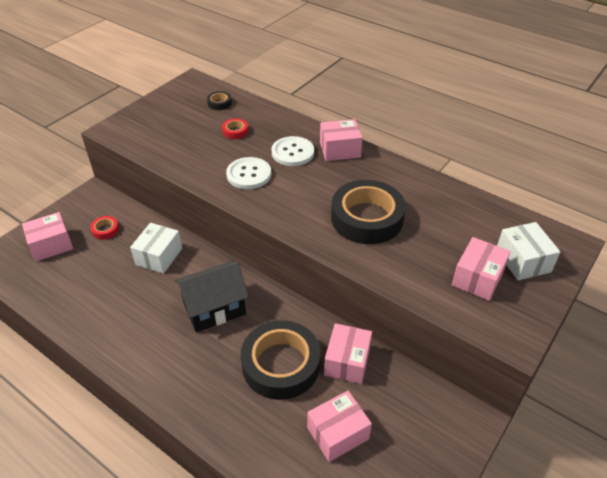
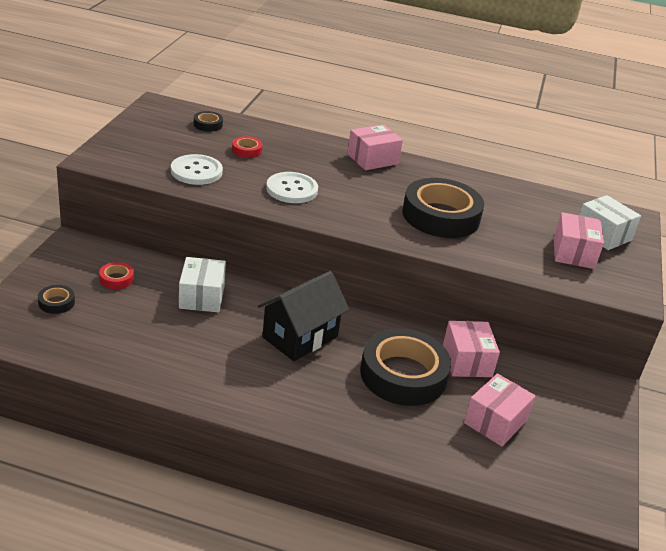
camera: 25 degrees left, 10 degrees down
pink box [22,212,73,262] -> black tape [38,285,75,314]
white button [271,136,314,166] -> white button moved to [171,154,223,185]

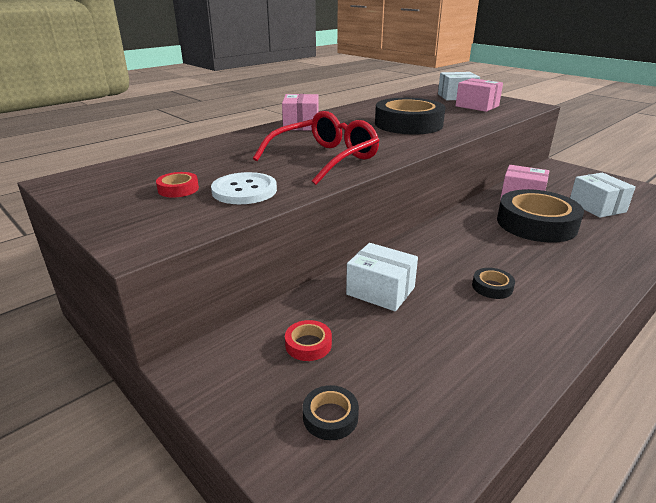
camera: 55 degrees left, 5 degrees down
black tape [194,111,223,132] -> black tape moved to [472,268,515,299]
red tape [232,136,263,158] -> red tape moved to [156,172,199,198]
black house [258,271,349,361] -> none
white button [266,172,318,203] -> red glasses [253,111,380,185]
pink box [464,374,535,446] -> white box [570,173,636,218]

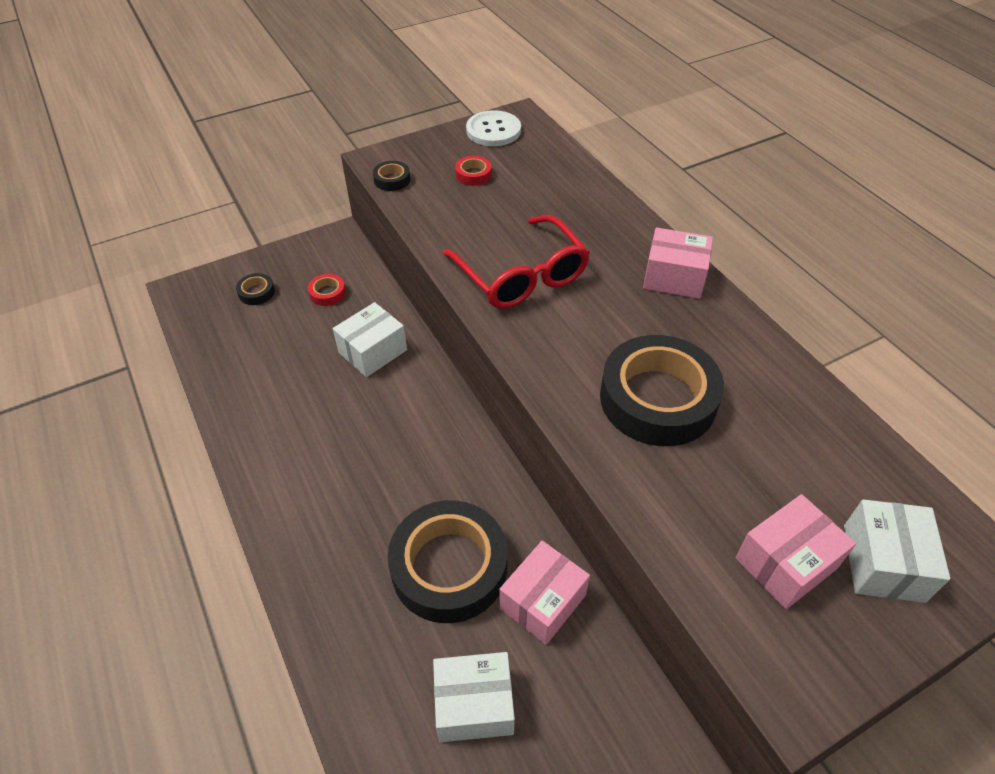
camera: 105 degrees right, 20 degrees up
white button [211,172,277,204] -> white button moved to [466,110,521,146]
black tape [472,268,515,299] -> black tape moved to [373,161,410,191]

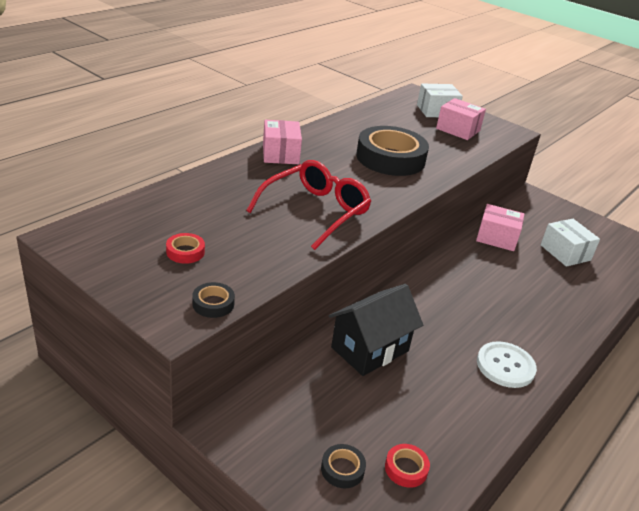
camera: 115 degrees left, 15 degrees down
red tape [308,274,346,306] -> red tape moved to [385,444,430,488]
white box [333,302,407,377] -> black house [329,284,423,376]
black tape [388,500,507,623] -> none
white button [466,110,521,146] -> white button moved to [477,341,537,388]

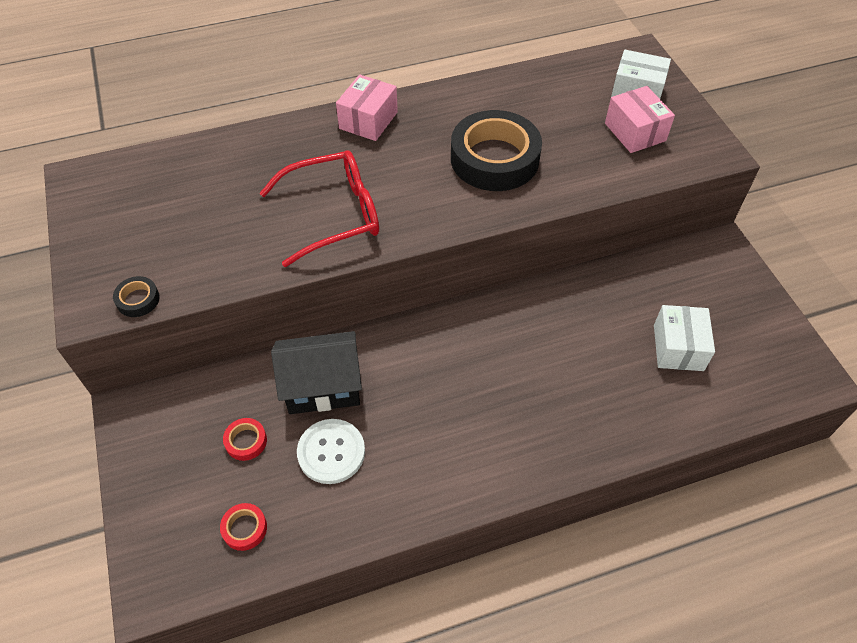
camera: 35 degrees right, 20 degrees up
red tape [166,233,205,264] -> red tape moved to [223,418,267,461]
black tape [321,444,366,488] -> none
pink box [476,204,524,251] -> none
white button [477,341,537,388] -> white button moved to [297,419,365,484]

